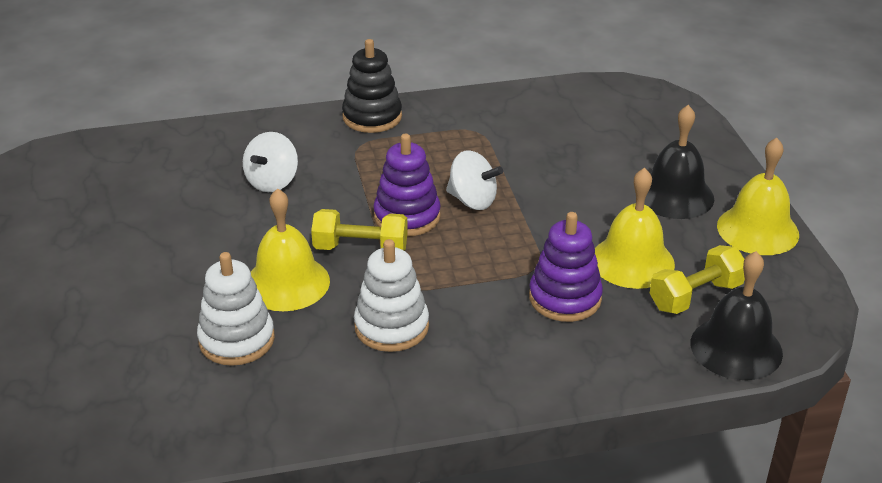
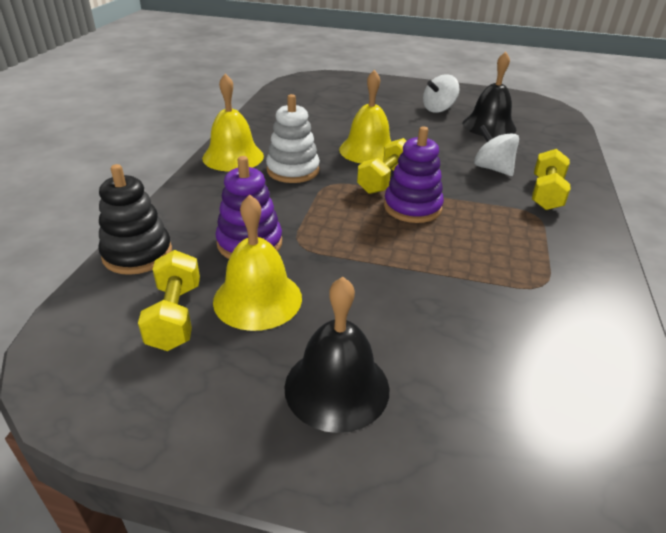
camera: 115 degrees right, 0 degrees up
white stacking toy [197,252,275,366] -> none
black stacking toy [342,39,402,133] -> black stacking toy moved to [98,164,172,275]
white spinning top [446,151,503,210] -> white spinning top moved to [423,74,460,113]
black bell [691,251,783,380] -> black bell moved to [463,52,516,138]
yellow bell [717,138,799,255] -> yellow bell moved to [202,73,264,171]
none -> yellow dumbbell [532,149,570,210]

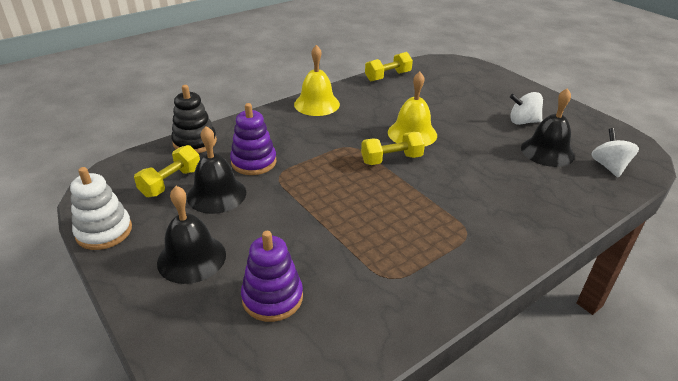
camera: 40 degrees right, 0 degrees up
yellow bell [213,194,302,331] -> black bell [187,126,246,214]
white stacking toy [266,94,320,183] -> white stacking toy moved to [70,167,132,250]
purple stacking toy [384,127,444,223] -> purple stacking toy moved to [241,231,303,322]
white spinning top [474,125,519,176] -> white spinning top moved to [591,128,639,178]
yellow dumbbell [532,149,570,210] -> yellow dumbbell moved to [365,52,413,81]

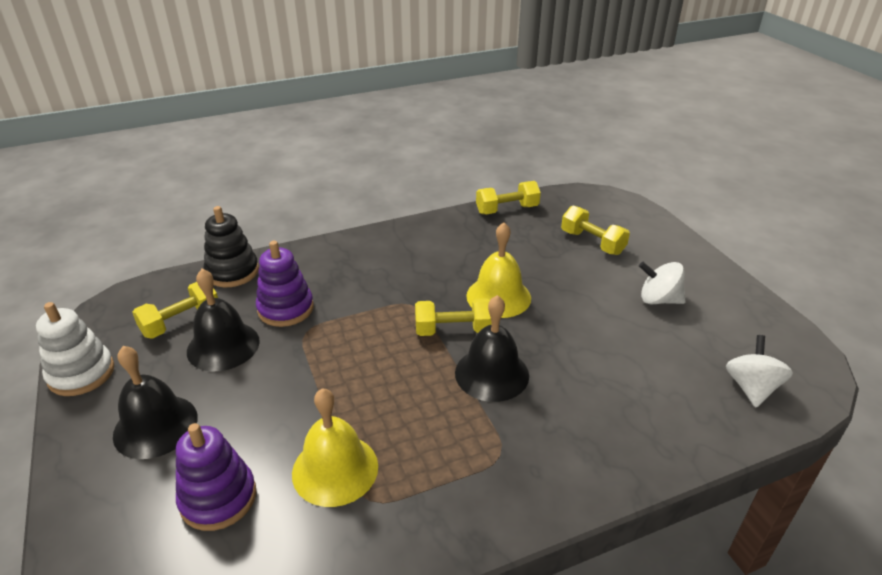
camera: 15 degrees right, 0 degrees up
yellow bell [294,45,340,116] -> yellow bell moved to [292,388,378,507]
black bell [521,88,575,167] -> black bell moved to [455,295,529,402]
none -> yellow dumbbell [561,206,630,255]

